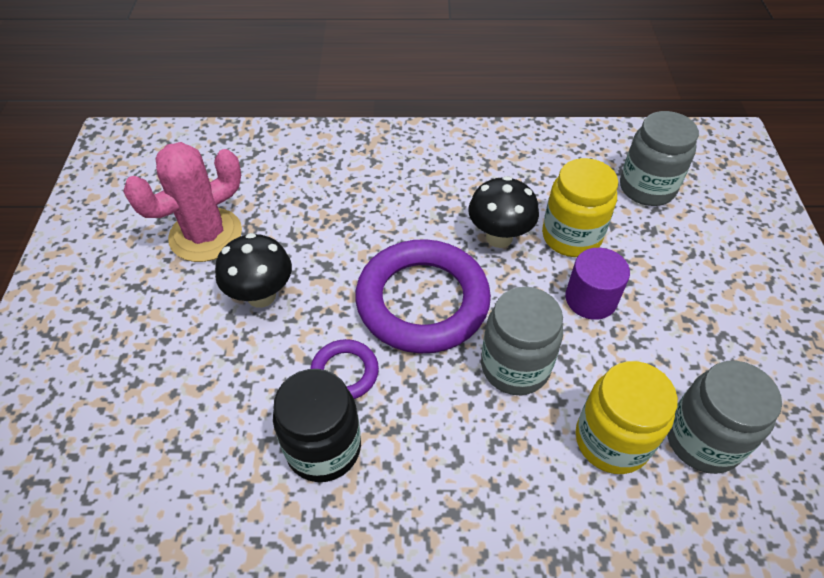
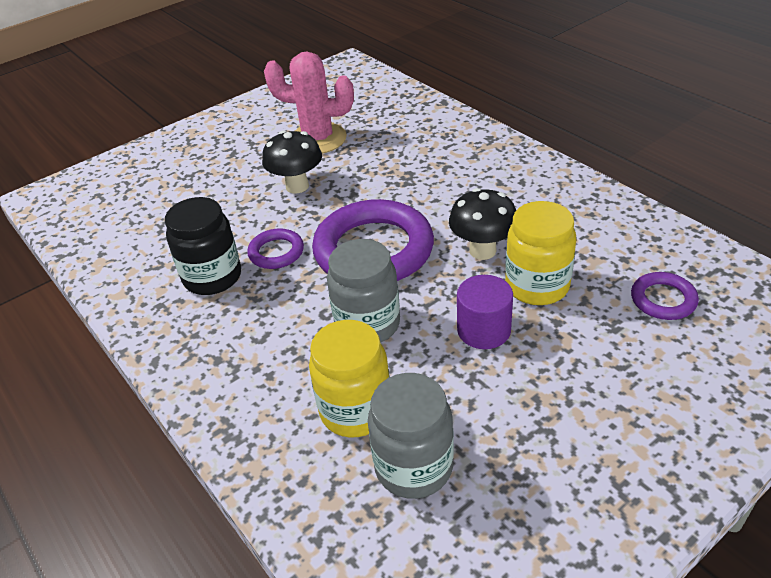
camera: 55 degrees right, 10 degrees down
grey jar [620,111,699,206] -> purple ring [631,272,699,320]

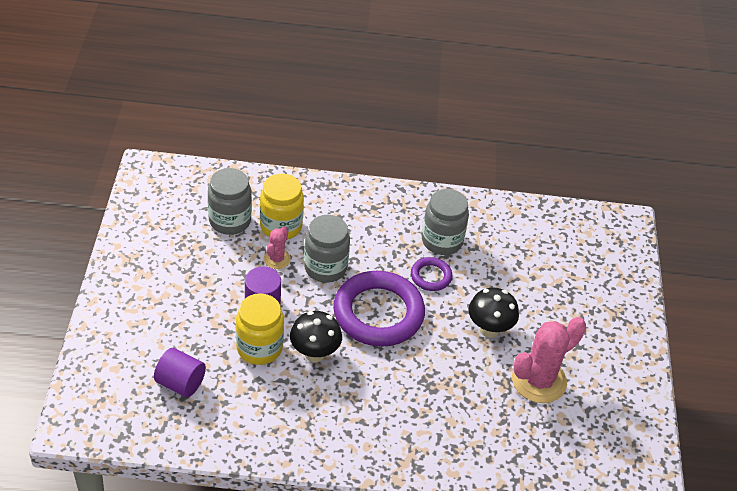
camera: 125 degrees right, 5 degrees up
black jar [165,197,241,295] -> grey jar [422,189,469,255]
purple ring [631,272,699,320] -> purple cylinder [154,348,206,397]
none -> pink cactus [264,226,291,269]

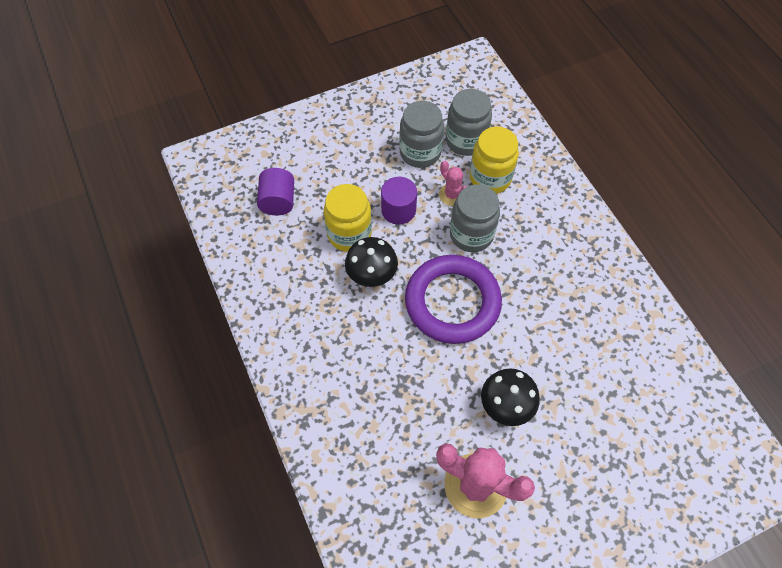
camera: 65 degrees right, 15 degrees up
pink cactus [264,226,291,269] -> pink cactus turned 60 degrees clockwise [439,161,467,206]
purple ring [411,257,452,291] -> none
grey jar [422,189,469,255] -> grey jar moved to [399,101,444,168]

